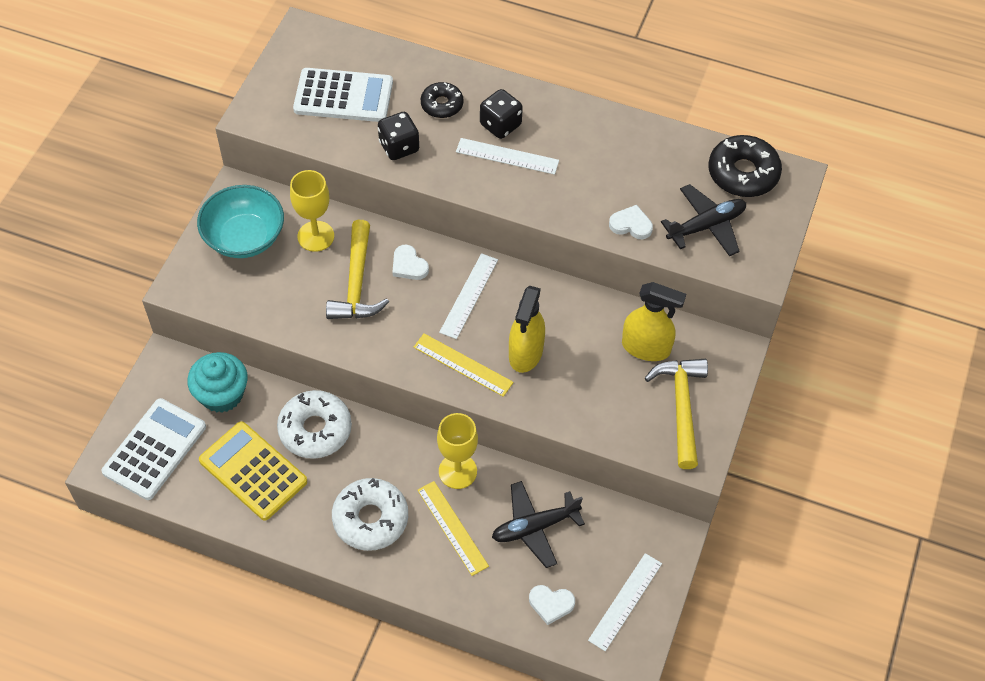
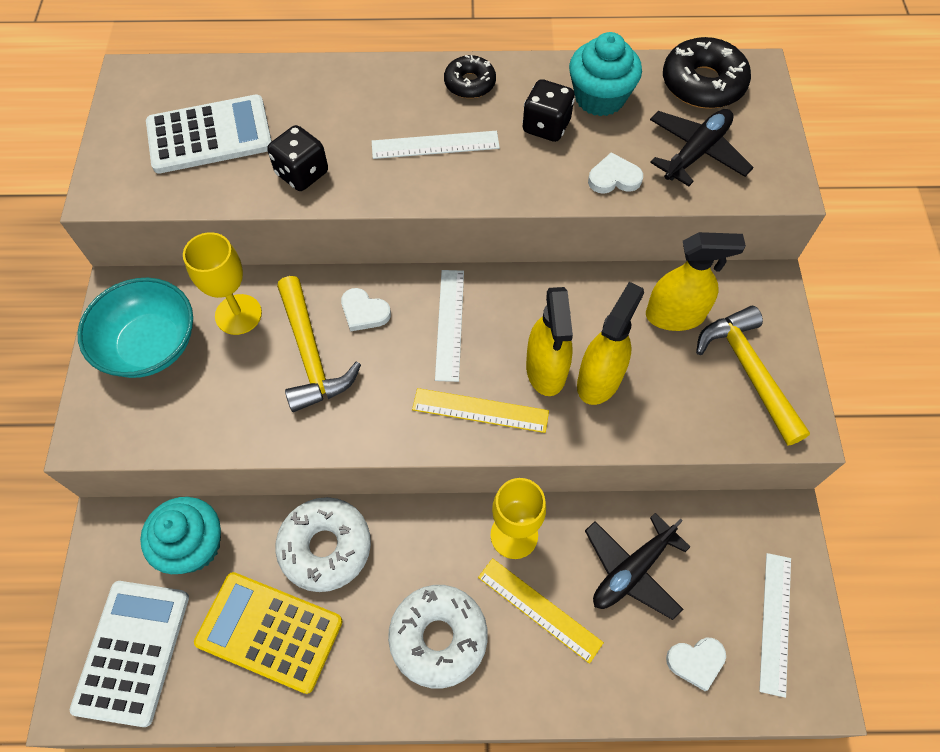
camera: 20 degrees left, 5 degrees up
black donut [421,82,464,118] -> black donut moved to [444,55,496,98]
black dice [480,89,523,139] -> black dice moved to [522,79,575,142]
none -> turquoise cupcake [569,32,642,116]
none -> yellow spray bottle [577,282,644,405]

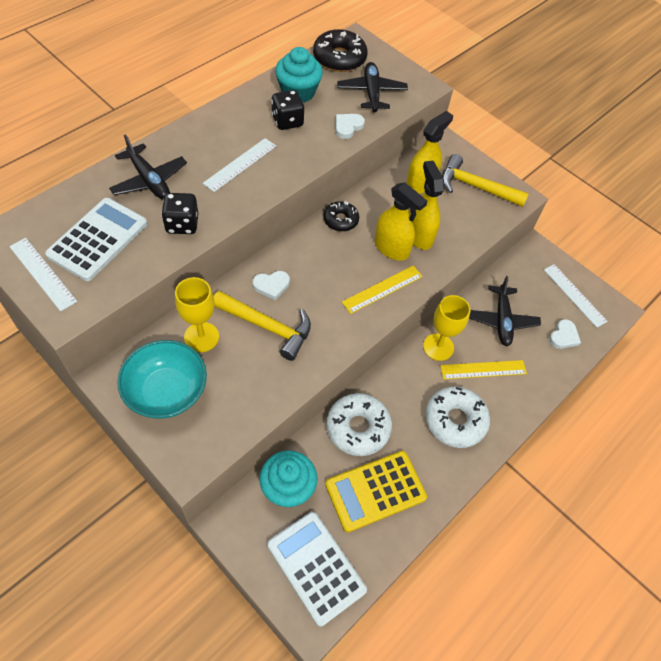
camera: 50 degrees left, 5 degrees down
white ruler [435,270,464,382] -> white ruler moved to [9,238,77,311]
black donut [444,55,496,98] -> black donut moved to [324,201,359,231]
none -> black plane [109,134,187,199]

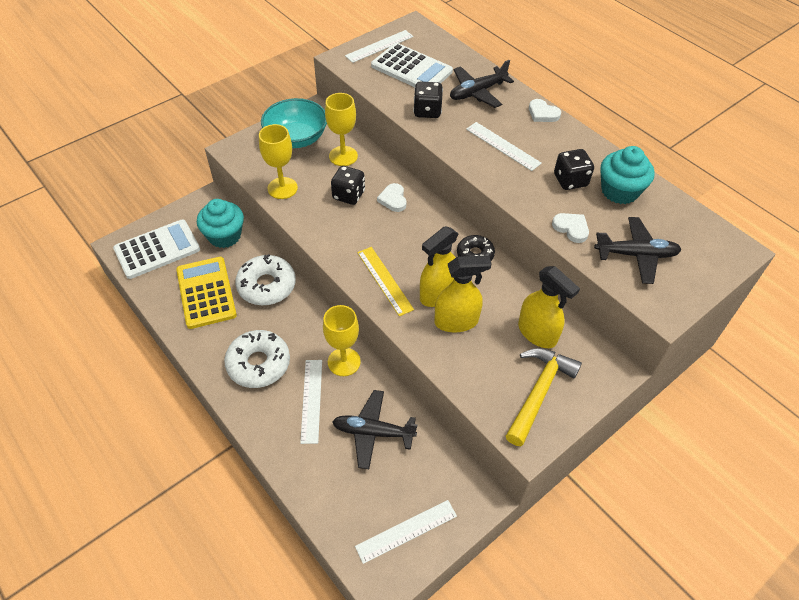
camera: 100 degrees right, 5 degrees down
yellow hammer [214,291,311,361] -> black dice [331,166,365,205]
black donut [313,29,368,72] -> none
yellow ruler [440,360,527,379] -> white ruler [300,360,322,444]
white heart [549,319,581,349] -> white heart moved to [529,99,561,122]
none -> yellow goblet [259,124,298,199]

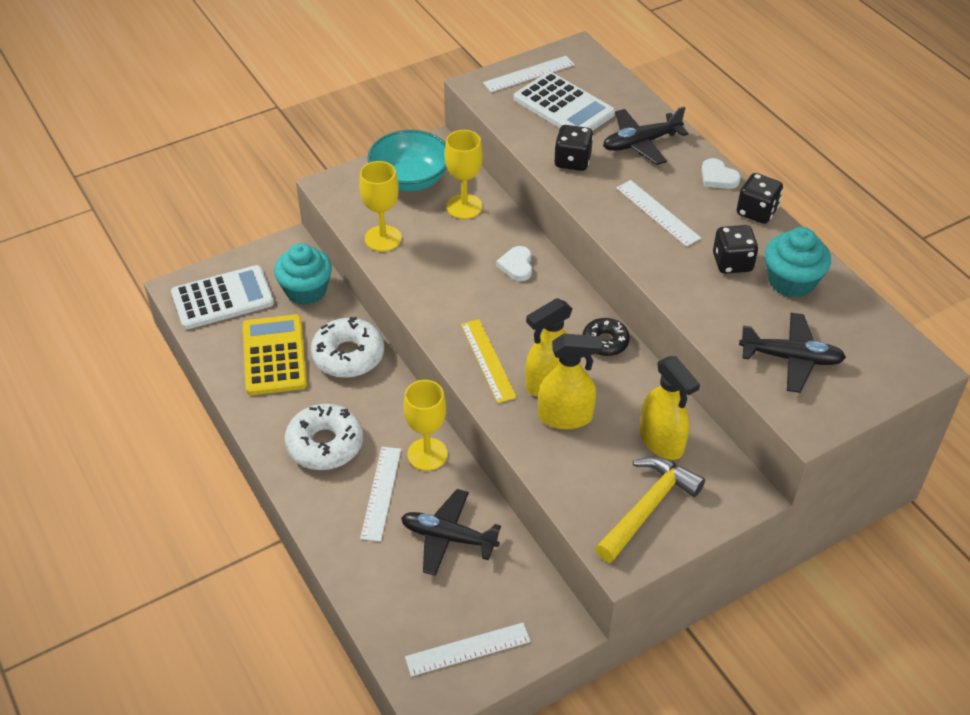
camera: 10 degrees right, 5 degrees down
black dice [331,166,365,205] -> black dice moved to [737,173,783,224]
white heart [552,213,589,243] -> none

